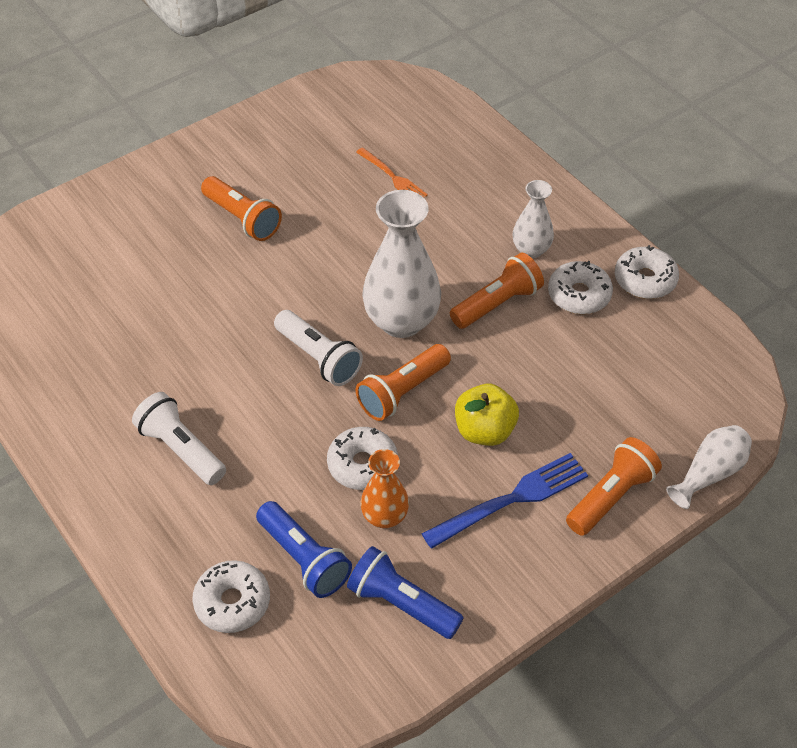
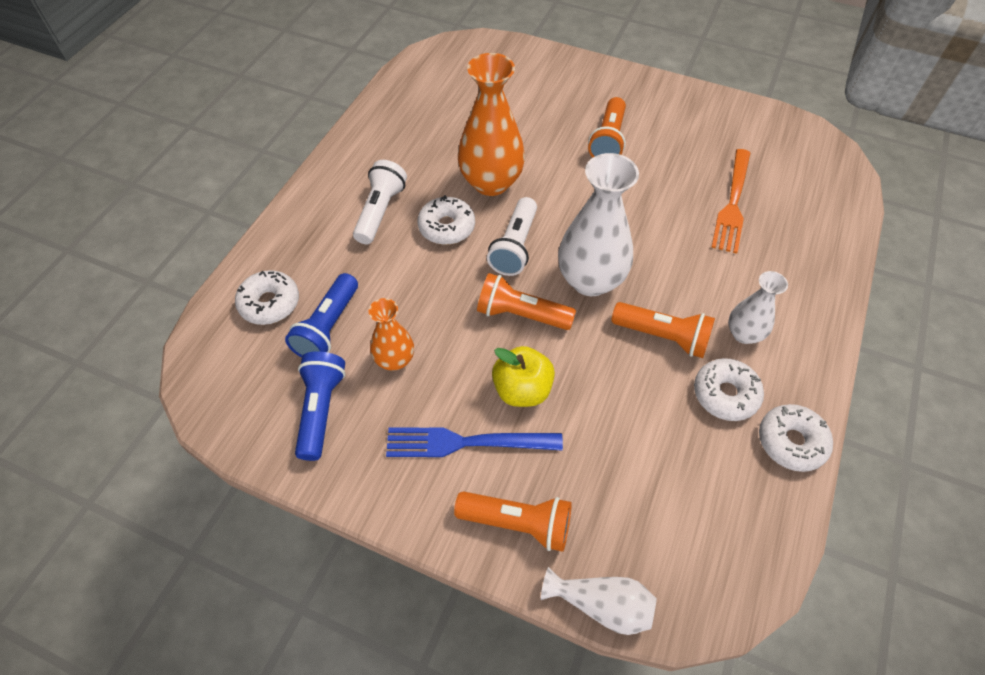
camera: 60 degrees right, 5 degrees up
white donut [327,427,398,490] -> white donut moved to [418,195,475,245]
orange fork [356,147,428,198] -> orange fork [711,149,750,254], size x1.59
blue fork [422,453,588,549] -> blue fork turned 150 degrees clockwise [386,427,563,457]
none -> orange vase [458,53,525,196]

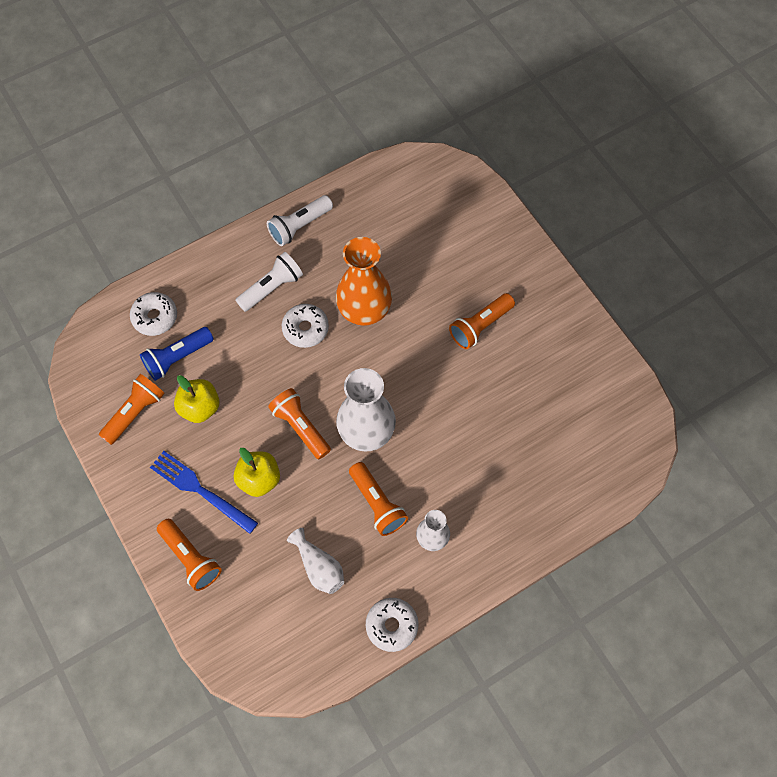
camera: 35 degrees right, 10 degrees up
blue flashlight [295,351,346,461] -> orange flashlight [99,374,165,445]
orange vase [369,298,414,371] -> yellow apple [174,375,220,423]
white flashlight [487,197,537,276] -> white flashlight moved to [267,195,333,246]
white vase [541,567,657,635] -> white vase moved to [287,528,344,594]
white donut [694,358,764,421] -> none
orange fork [711,149,750,254] -> none

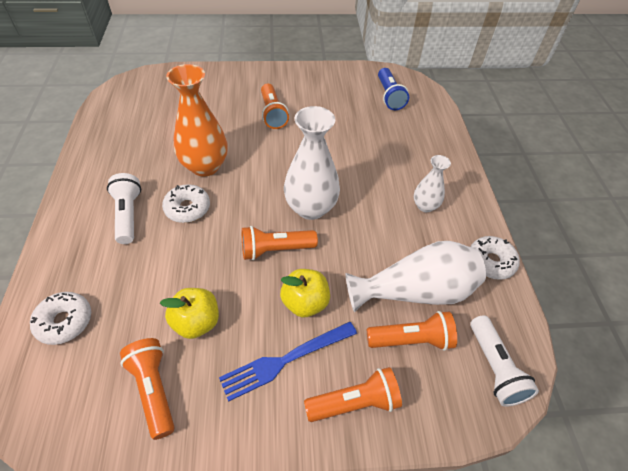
camera: 65 degrees left, 15 degrees down
blue flashlight [140,327,214,381] -> blue flashlight moved to [378,68,409,110]
white flashlight [267,195,333,246] -> white flashlight moved to [471,315,539,407]
white vase [287,528,344,594] -> white vase [346,241,486,312], size x1.80
orange flashlight [349,462,408,536] -> orange flashlight moved to [367,311,457,351]

